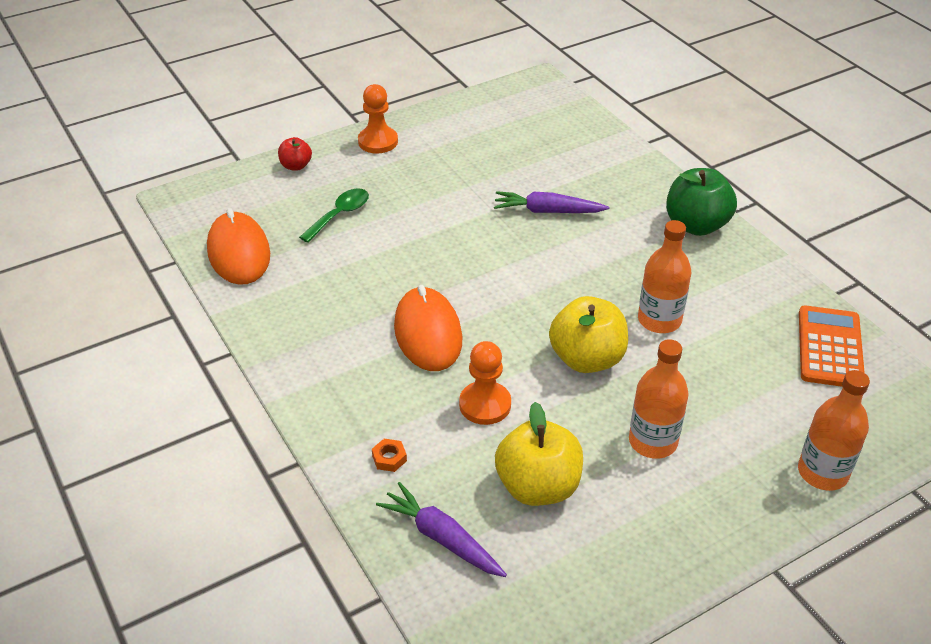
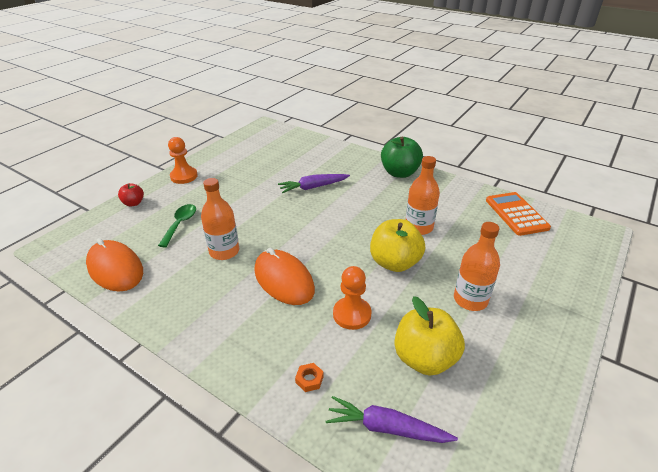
camera: 25 degrees left, 5 degrees down
orange bottle [798,370,870,491] -> orange bottle moved to [201,178,239,260]

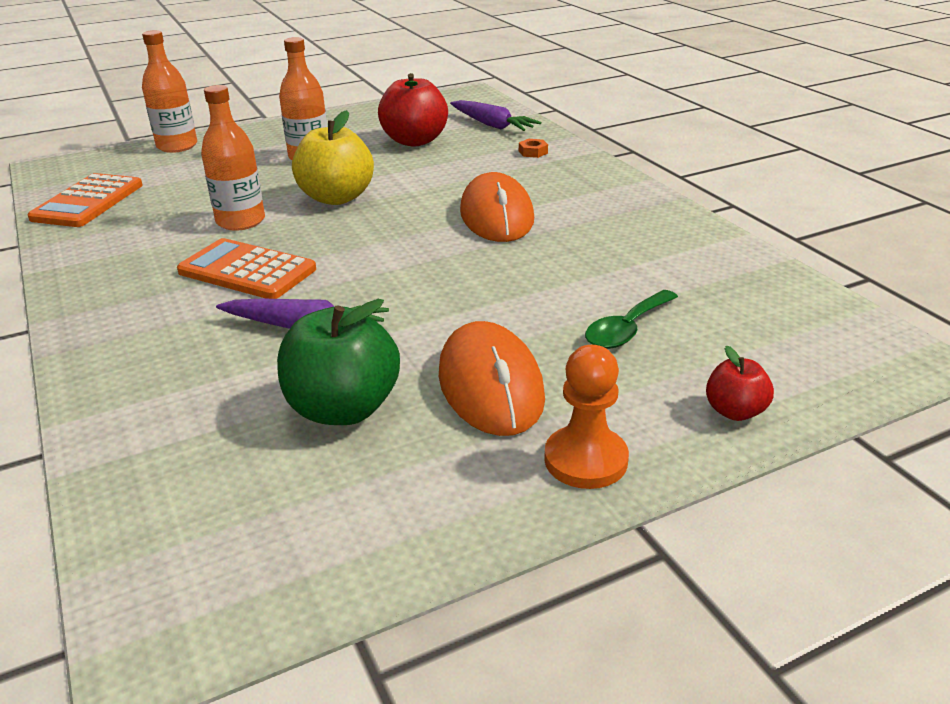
camera: 150 degrees left, 5 degrees down
orange mouse [86,238,143,291] -> orange mouse moved to [439,321,545,436]
orange bottle [201,178,239,260] -> orange bottle moved to [142,30,197,153]
orange pawn [333,266,372,330] -> none
green apple [381,137,423,178] -> green apple moved to [277,299,400,425]
yellow apple [394,296,465,376] -> red apple [378,73,448,147]
none -> orange calculator [177,238,316,299]

